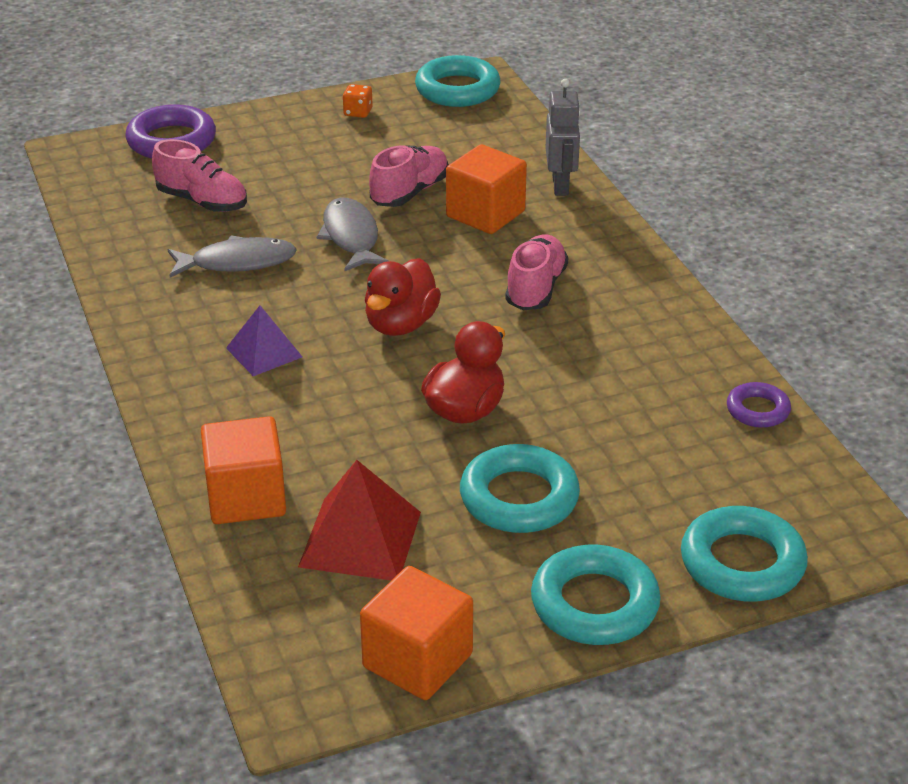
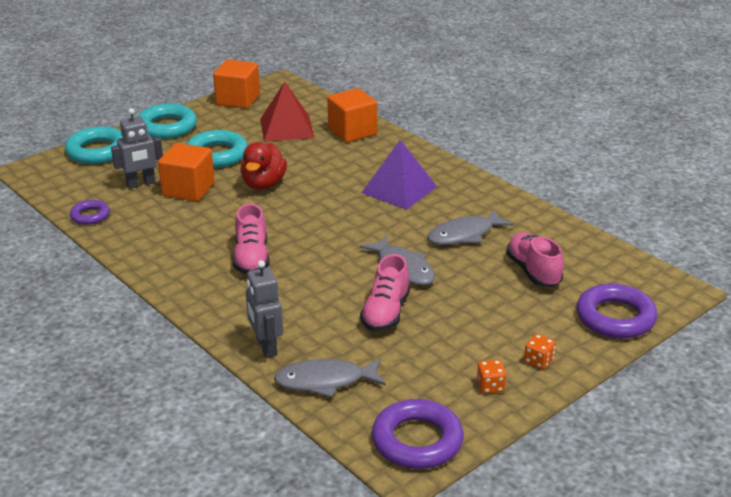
camera: 160 degrees right, 5 degrees down
pink shoe [152,139,247,212] -> pink shoe turned 60 degrees clockwise [506,232,564,287]
purple pyramid [226,305,302,376] -> purple pyramid [361,140,437,210], size x1.57
red duck [365,258,441,336] -> none
turquoise ring [415,55,500,107] -> purple ring [372,399,464,469]
orange cube [446,144,527,234] -> orange cube moved to [158,143,215,201]
none -> grey robot [111,108,163,189]
none -> grey fish [274,358,386,398]
none -> orange dice [524,334,556,369]

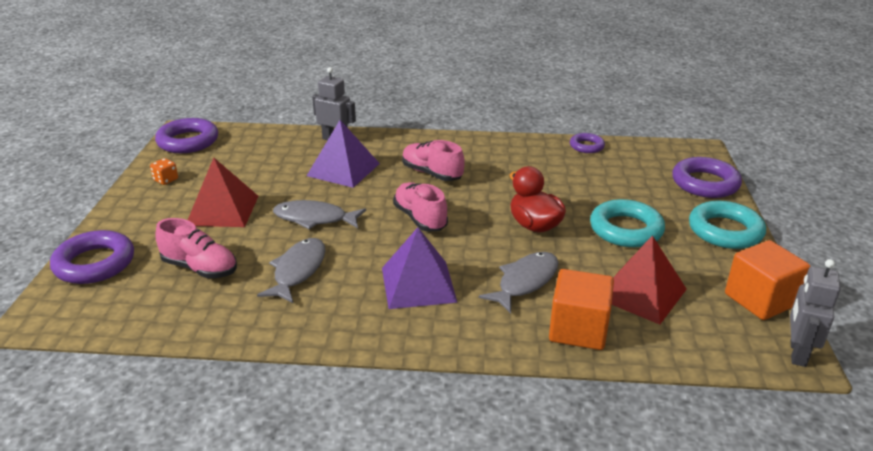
camera: 135 degrees right, 0 degrees up
turquoise ring [65,127,123,164] -> purple ring [672,157,742,198]
grey robot [111,108,163,189] -> grey robot moved to [790,259,841,367]
orange cube [158,143,215,201] -> none
grey fish [274,358,386,398] -> grey fish moved to [479,252,558,313]
pink shoe [360,254,410,331] -> pink shoe moved to [393,182,448,231]
orange dice [524,334,556,369] -> none
none -> red pyramid [188,157,258,227]
none -> purple pyramid [307,120,380,188]

